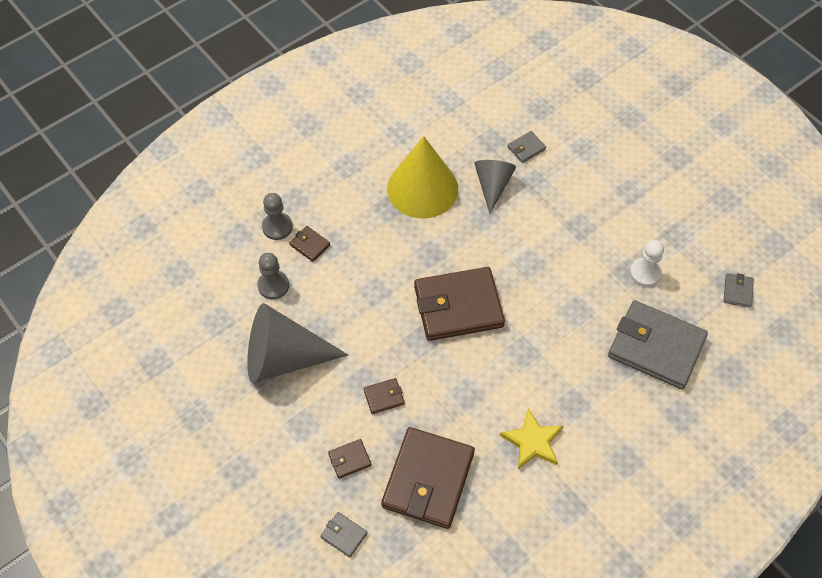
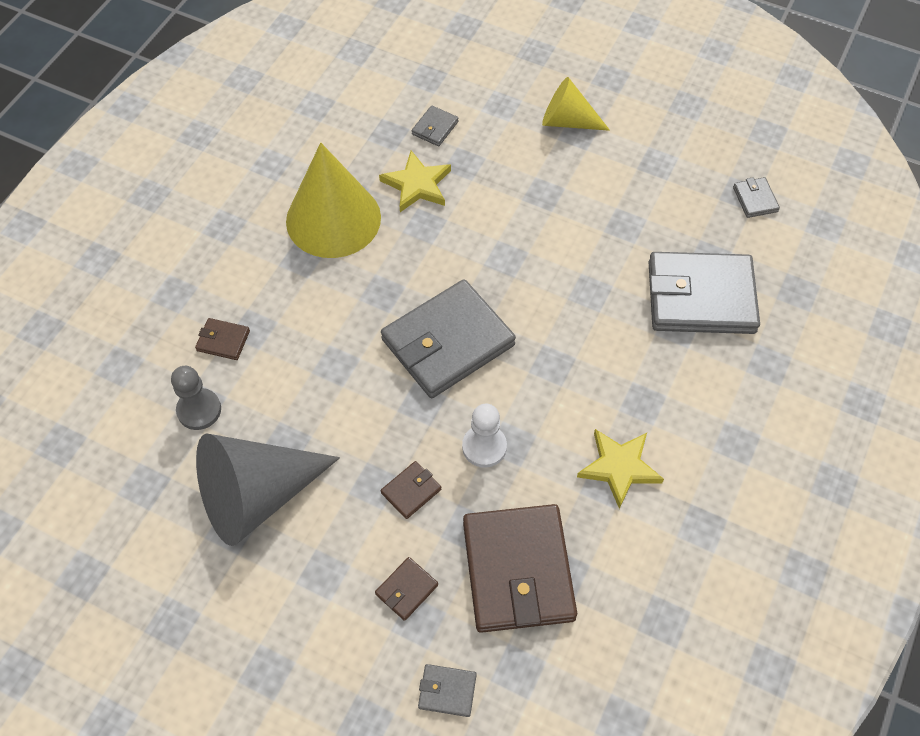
camera: 25 degrees left, 0 degrees up
grey pawn [262,193,293,240] -> none
brown wallet [414,267,505,341] -> grey wallet [381,279,516,398]
grey cone [474,160,516,214] -> yellow star [379,151,451,212]
white pawn [630,240,664,287] -> white pawn moved to [462,404,507,468]
none -> yellow cone [542,77,610,131]

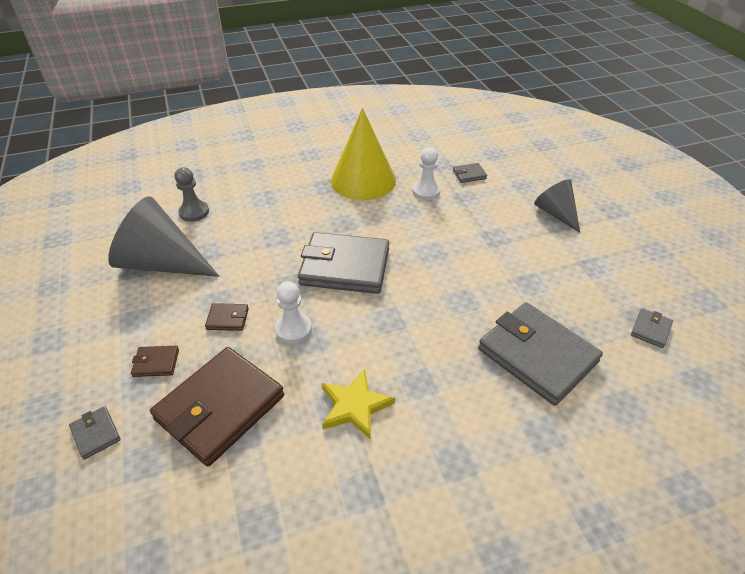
camera: 45 degrees right, 15 degrees down
brown wallet [195,318,250,360] -> none
yellow star [379,151,451,212] -> white pawn [412,147,441,200]
yellow cone [542,77,610,131] -> grey cone [534,179,580,233]

